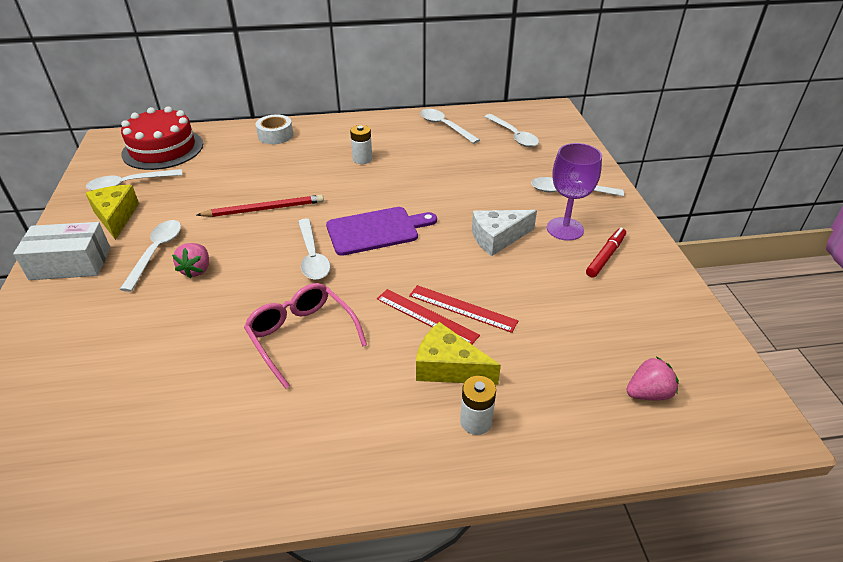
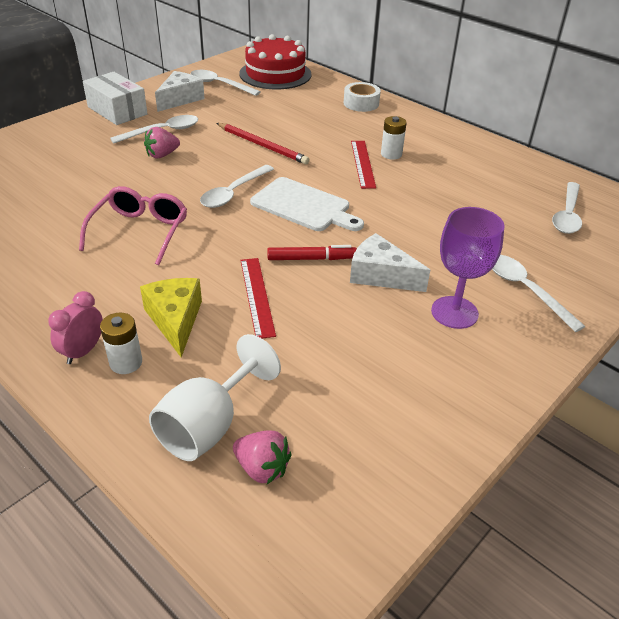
camera: 50 degrees right, 0 degrees up
yellow cheese [86,185,139,240] -> white cheese [155,71,205,112]
purple cutting board [326,207,437,256] -> white cutting board [250,177,364,231]
red ruler [377,289,480,344] -> red ruler moved to [351,141,376,189]
white spoon [420,109,480,144] -> none
red marker [586,228,626,278] -> red marker moved to [267,245,357,260]
none -> pink clock [49,291,103,364]
none -> white goblet [149,334,281,461]

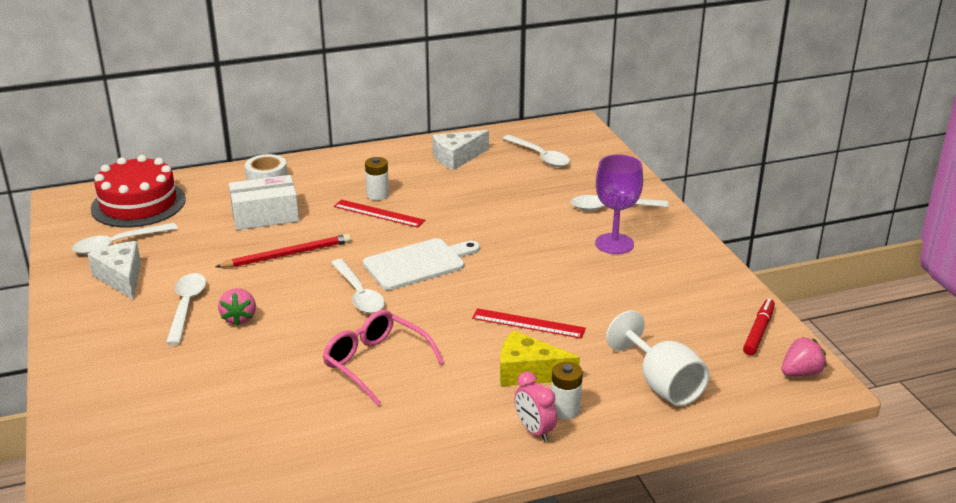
camera: 60 degrees left, 10 degrees down
white box [83,72,148,125] -> white box moved to [229,175,299,230]
pink strawberry [233,430,291,484] -> pink strawberry moved to [782,337,826,376]
red marker [267,245,357,260] -> red marker moved to [743,298,775,355]
white cheese [350,233,430,292] -> white cheese moved to [432,130,489,170]

